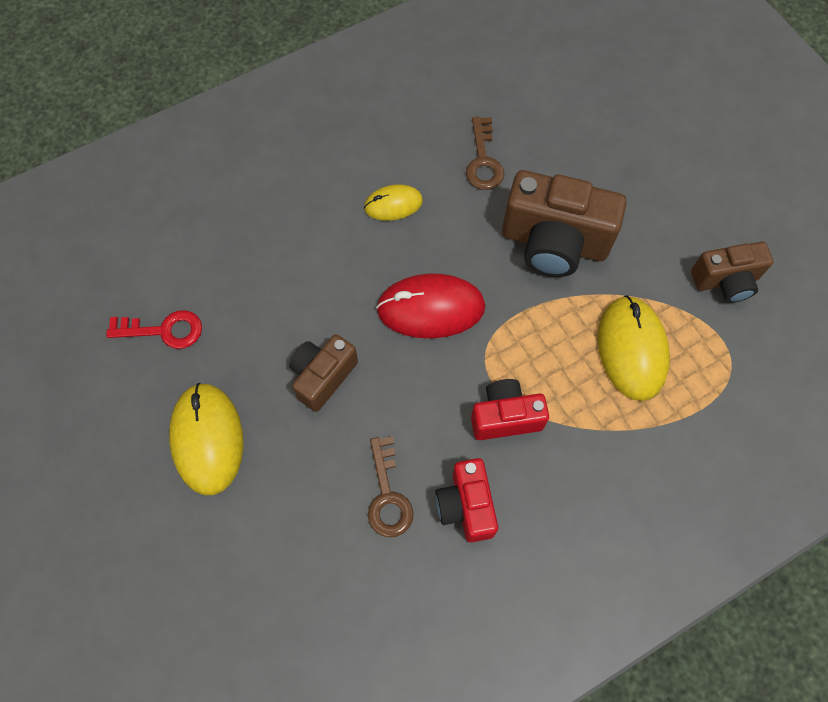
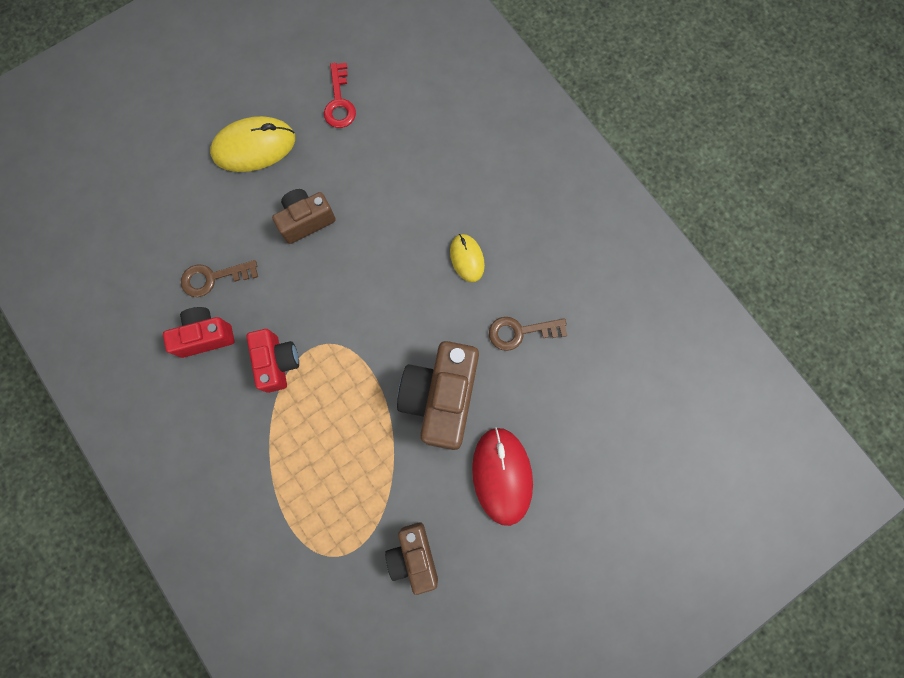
camera: 85 degrees right, 10 degrees up
brown camera [289,334,358,412] -> brown camera turned 60 degrees counterclockwise [272,189,336,244]
red mouse [376,274,485,338] -> red mouse moved to [472,427,533,526]
yellow mouse [598,296,670,401] -> none

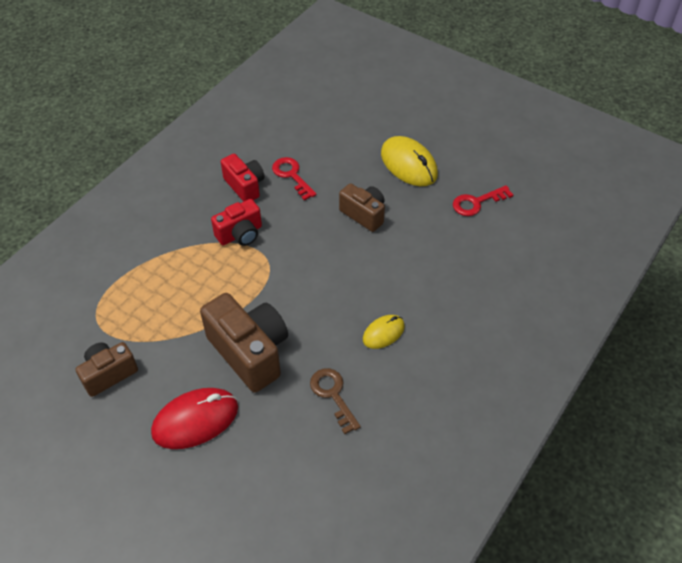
camera: 70 degrees right, 25 degrees down
brown key [181,260,258,297] -> red key [272,157,317,201]
brown camera [397,341,479,450] -> brown camera turned 60 degrees clockwise [200,293,288,393]

